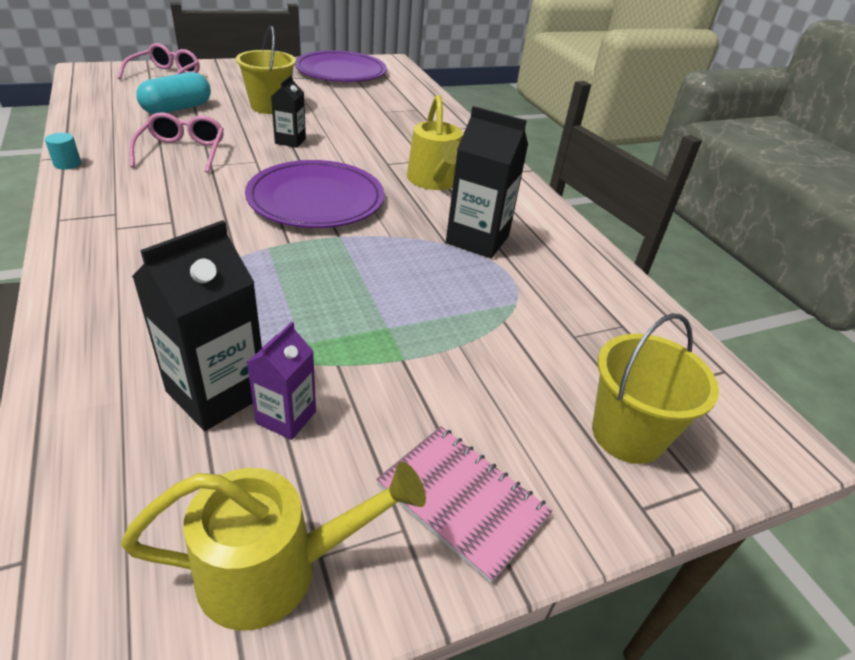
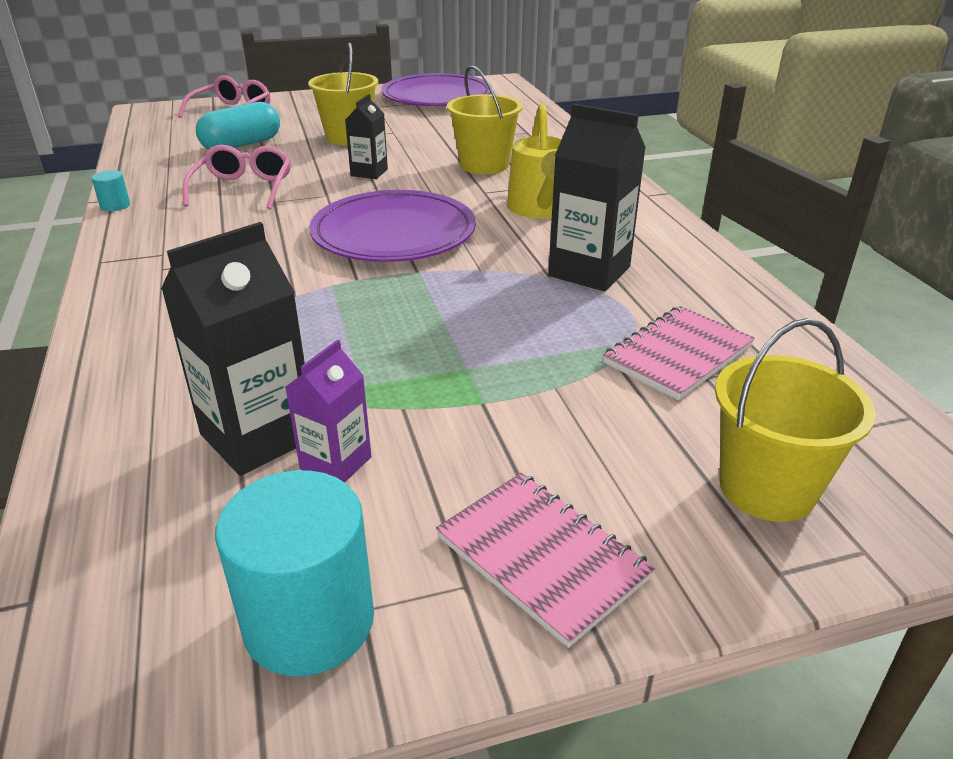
camera: 10 degrees right, 5 degrees down
yellow watering can [121,461,426,631] -> turquoise cylinder [215,470,374,676]
none -> yellow bucket [447,65,522,174]
none -> pink notebook [603,306,755,400]

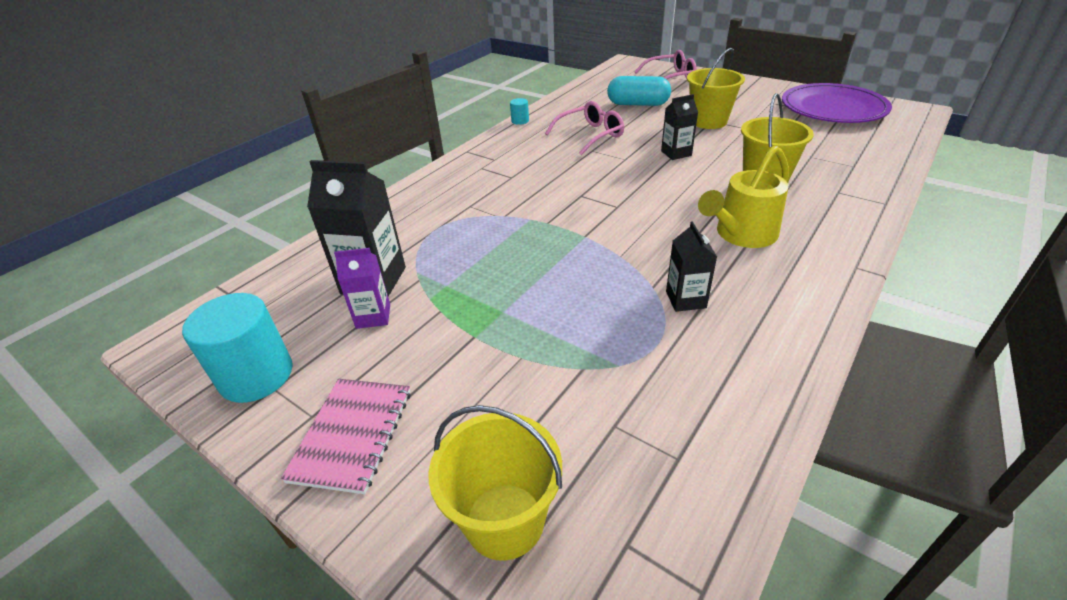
camera: 55 degrees right, 5 degrees up
purple plate [309,190,476,262] -> none
black carton [548,104,646,292] -> black carton [666,221,717,312], size x0.58
pink notebook [603,306,755,400] -> none

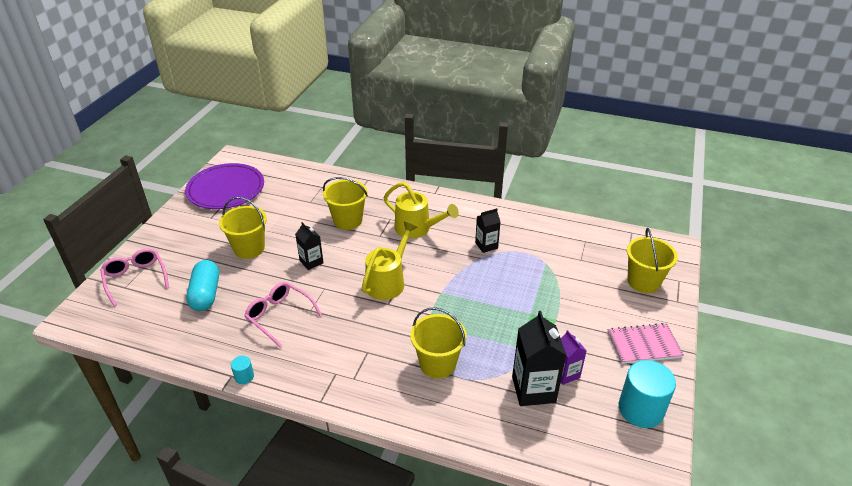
camera: 110 degrees left, 0 degrees up
none -> yellow watering can [362,221,417,300]
none -> yellow bucket [410,308,467,378]

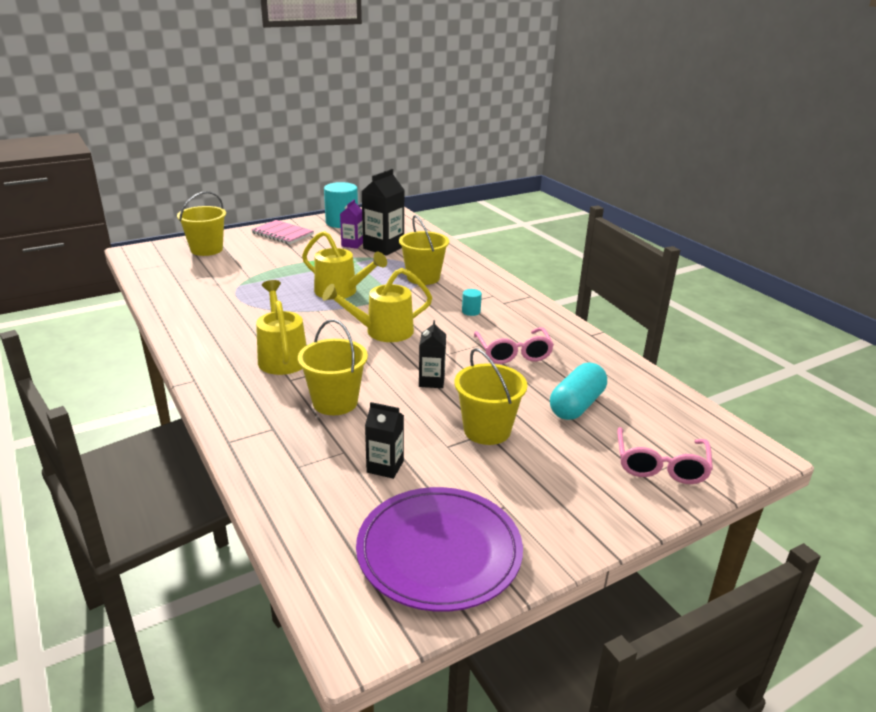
camera: 140 degrees left, 10 degrees down
turquoise cylinder [231,356,254,384] -> turquoise cylinder moved to [462,289,482,316]
black carton [475,208,500,253] -> black carton moved to [365,402,404,479]
none -> yellow watering can [302,231,387,300]

